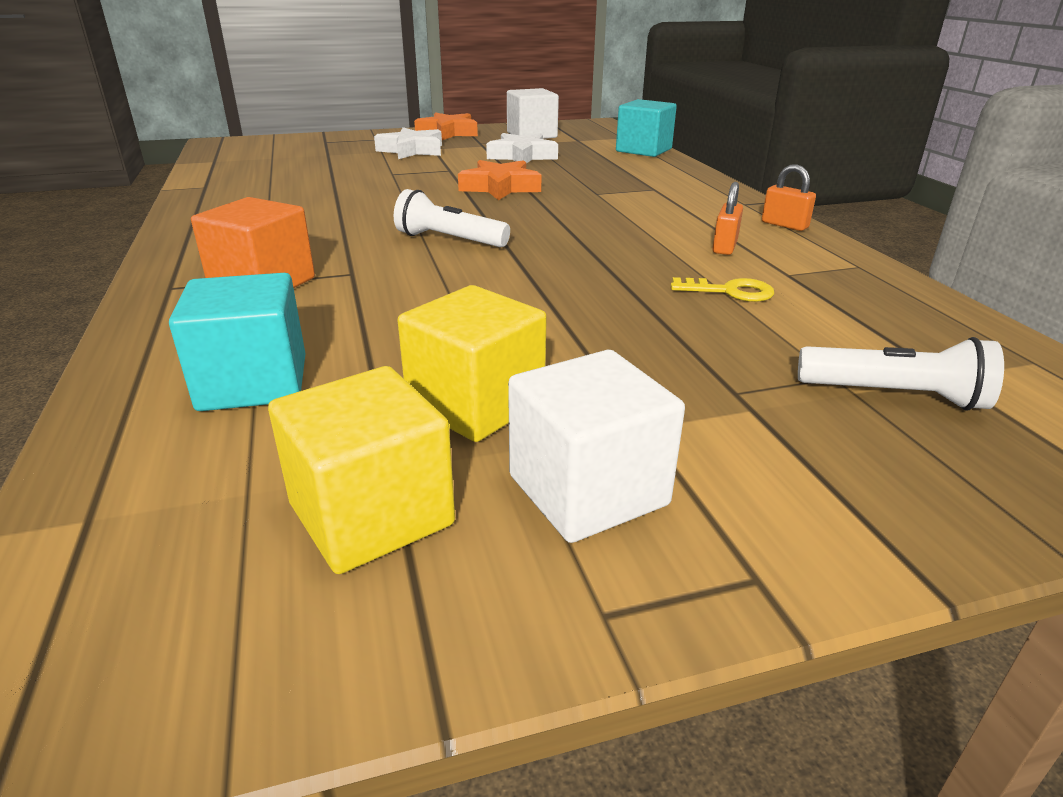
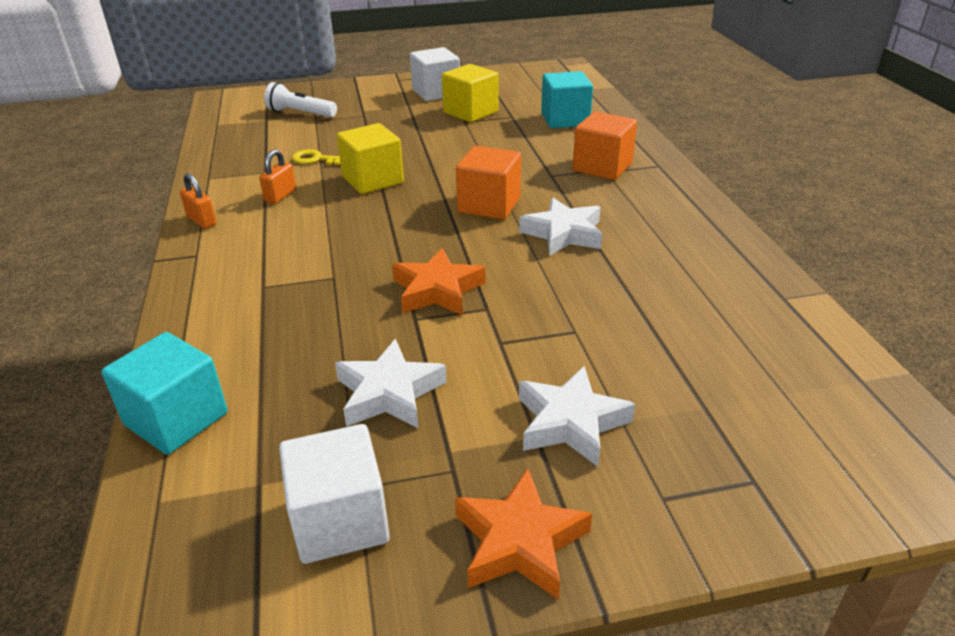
camera: 175 degrees left, 5 degrees up
yellow cube [268,366,455,574] -> yellow cube moved to [337,123,404,194]
white flashlight [394,189,510,247] -> orange cube [456,146,521,220]
none -> white star [519,198,602,256]

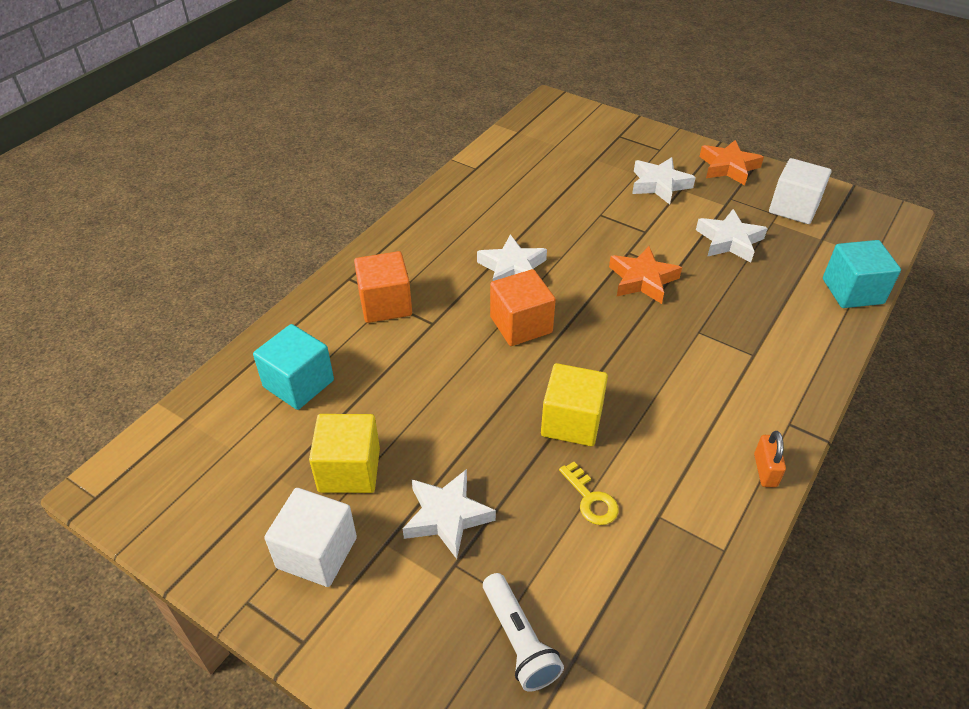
camera: 135 degrees left, 10 degrees up
orange padlock [259,149,296,204] -> none
none -> white star [403,469,496,559]

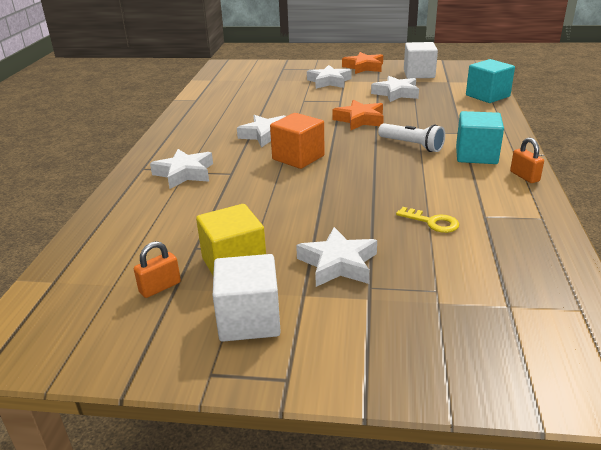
camera: 25 degrees left, 15 degrees down
turquoise cube [253,324,334,410] -> turquoise cube moved to [456,111,504,164]
orange cube [354,251,412,323] -> white star [150,149,213,189]
white flashlight [483,573,564,692] -> white flashlight moved to [378,123,445,152]
yellow cube [541,363,608,446] -> none
none -> orange padlock [134,241,181,298]

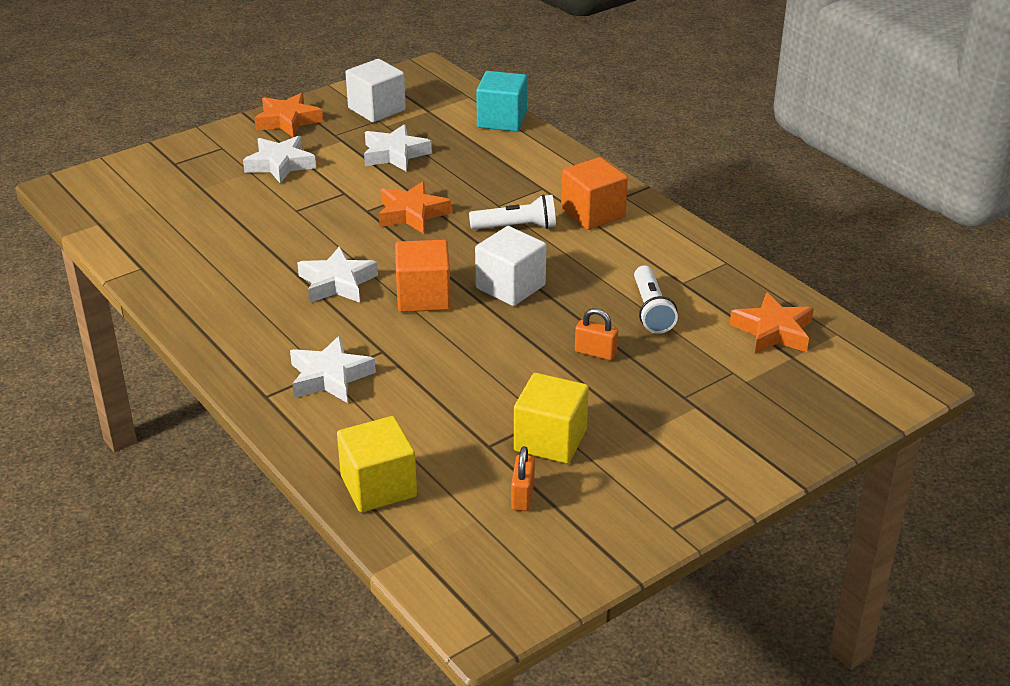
camera: 45 degrees left, 5 degrees up
white cube [213,254,281,342] -> white cube moved to [475,226,547,306]
white star [296,227,377,287] -> none
yellow key [396,207,459,233] -> white flashlight [634,266,678,334]
turquoise cube [456,111,504,164] -> orange cube [561,157,628,230]
orange padlock [510,137,544,183] -> orange padlock moved to [575,308,618,360]
none -> yellow cube [337,416,417,512]
none -> orange star [729,292,814,354]

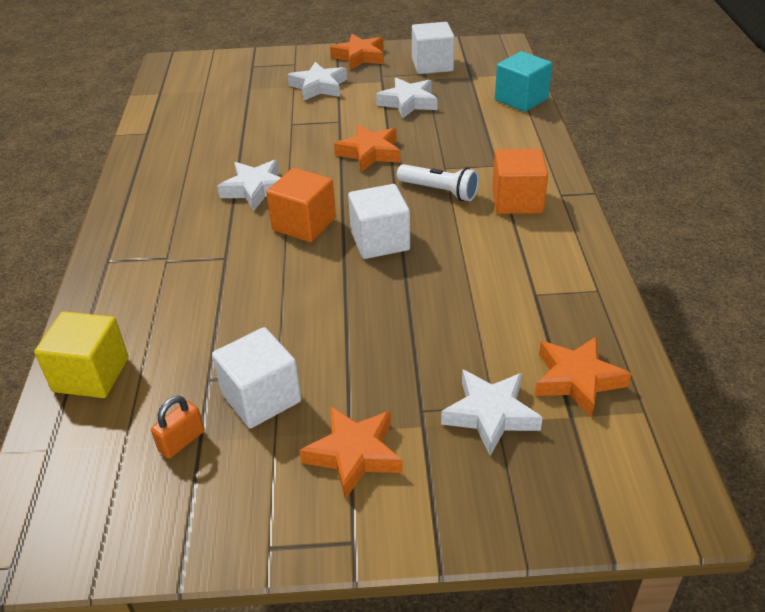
camera: 35 degrees right, 5 degrees up
white star [290,336,376,403] -> white star moved to [441,370,543,456]
yellow cube [514,373,589,464] -> white cube [212,327,301,428]
orange padlock [575,308,618,360] -> none
white flashlight [634,266,678,334] -> none
none -> orange star [299,406,403,499]

